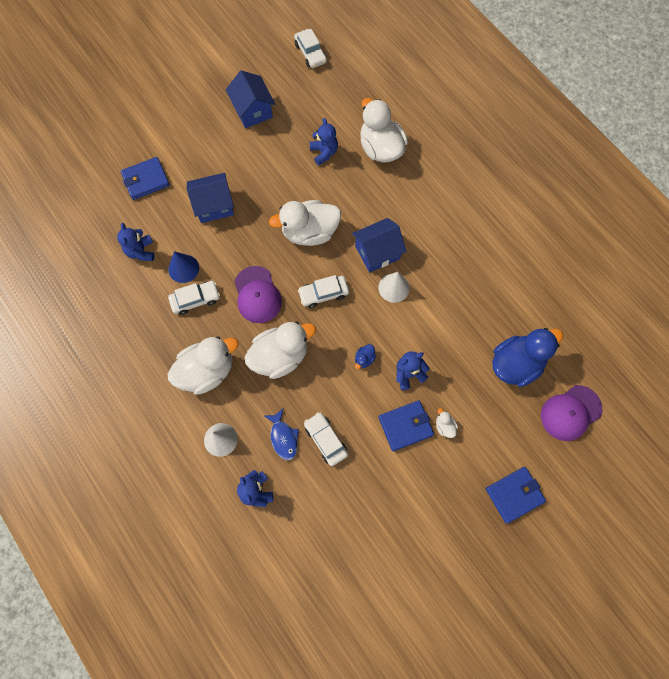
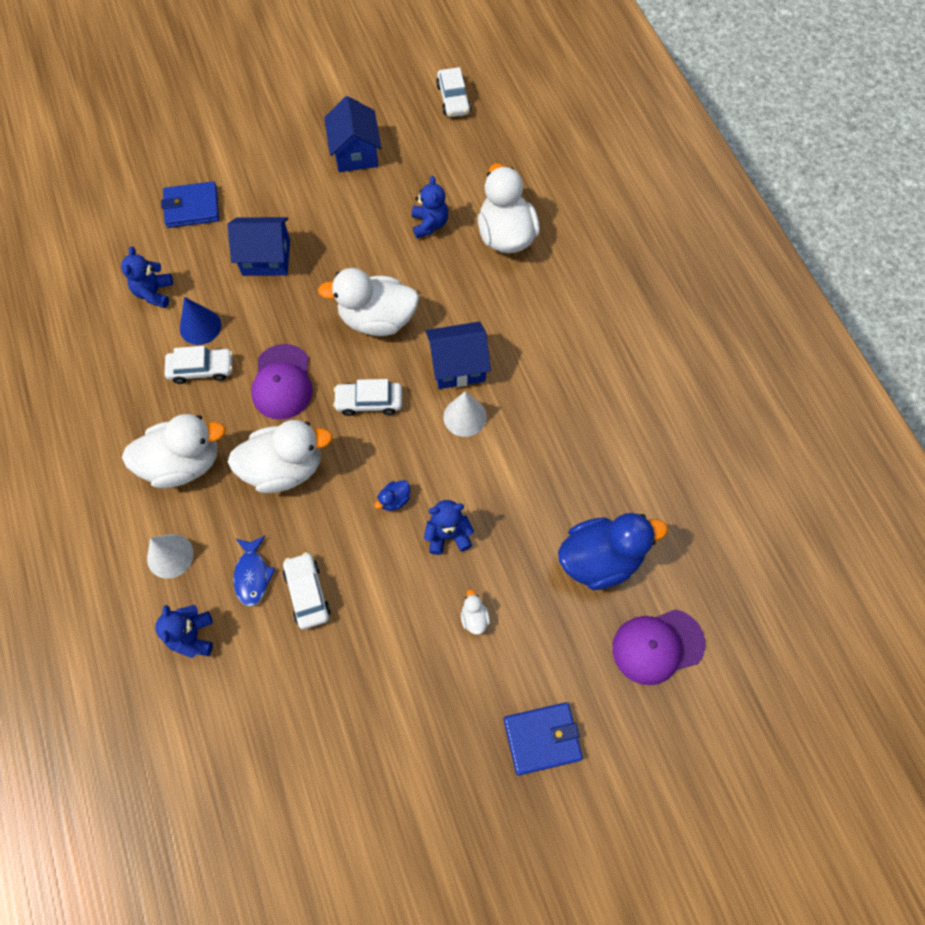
camera: 15 degrees right, 5 degrees down
blue wallet [379,400,434,451] -> none

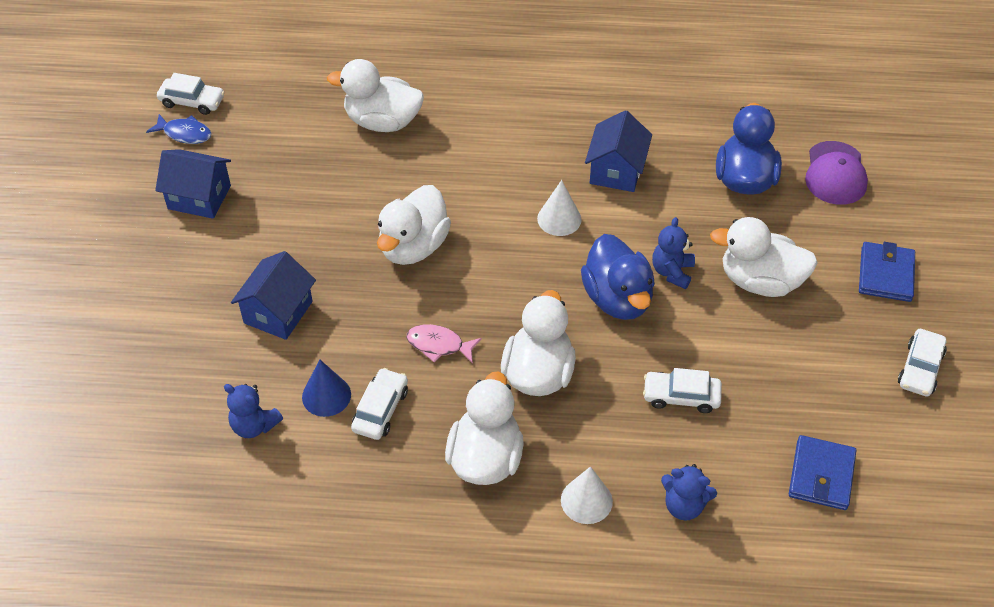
camera: 65 degrees left, 15 degrees down
blue wallet [161,181,219,228] -> blue wallet moved to [789,435,856,510]
blue fish [233,536,276,607] -> blue fish moved to [146,114,212,144]
purple cap [251,344,313,420] -> pink fish [407,324,482,363]
white car [333,379,402,416] -> white car moved to [898,329,947,397]
blue duck [374,480,410,511] -> blue duck [581,234,655,320], size x2.47
blue teddy bear [412,176,448,238] -> none
blue house [426,322,491,389] -> blue house moved to [585,110,652,192]
white duck [461,589,490,634] -> white duck [710,217,818,297], size x2.47

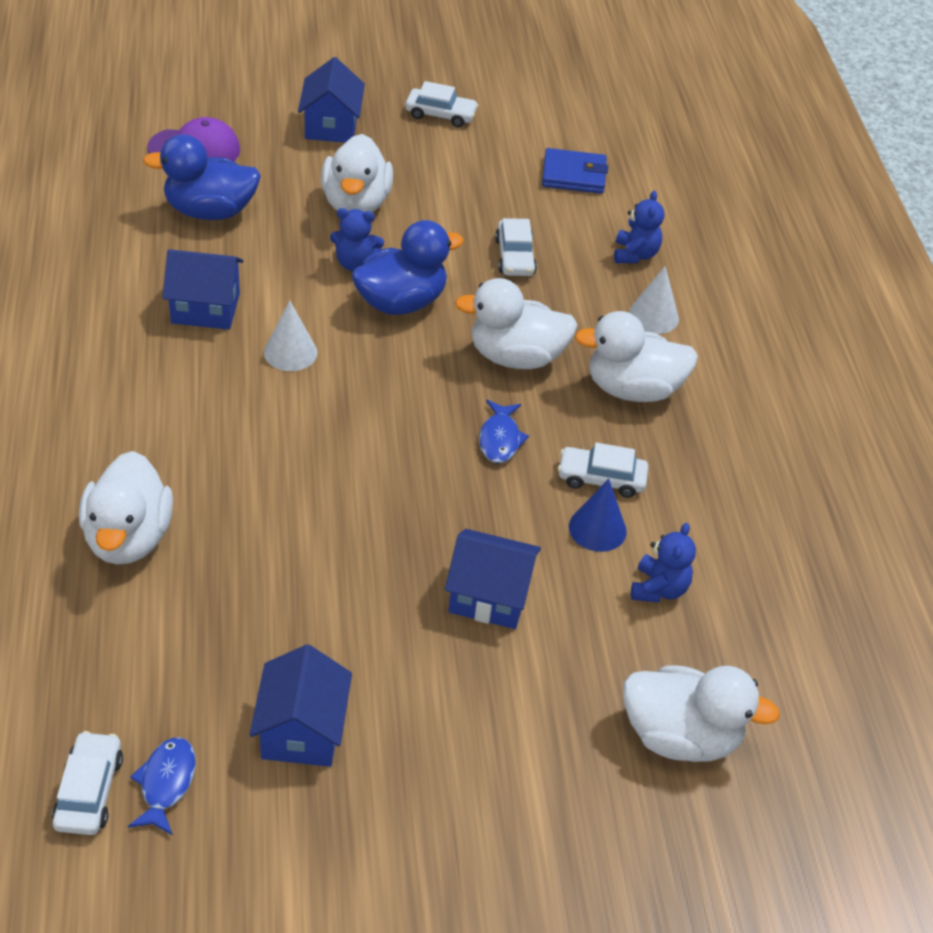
camera: 105 degrees left, 5 degrees down
white duck [377,185,451,265] -> white duck moved to [623,666,780,762]
pink fish [407,324,482,363] -> blue fish [479,400,529,463]
blue wallet [859,242,915,302] -> blue house [298,57,365,143]

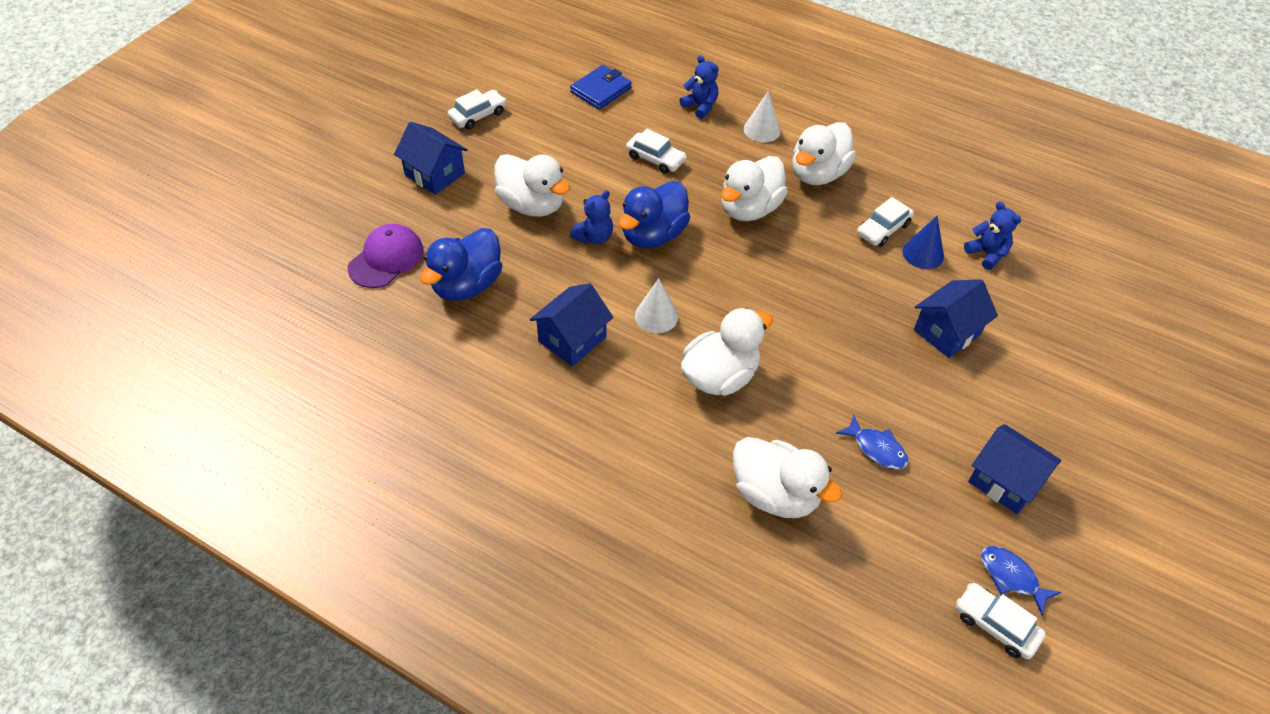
camera: 50 degrees left, 5 degrees up
blue duck [351,220,464,315] -> blue duck turned 150 degrees counterclockwise [618,181,690,248]
blue fish [479,400,529,463] -> blue fish moved to [836,415,909,469]
white duck [623,666,780,762] -> white duck moved to [681,308,773,396]

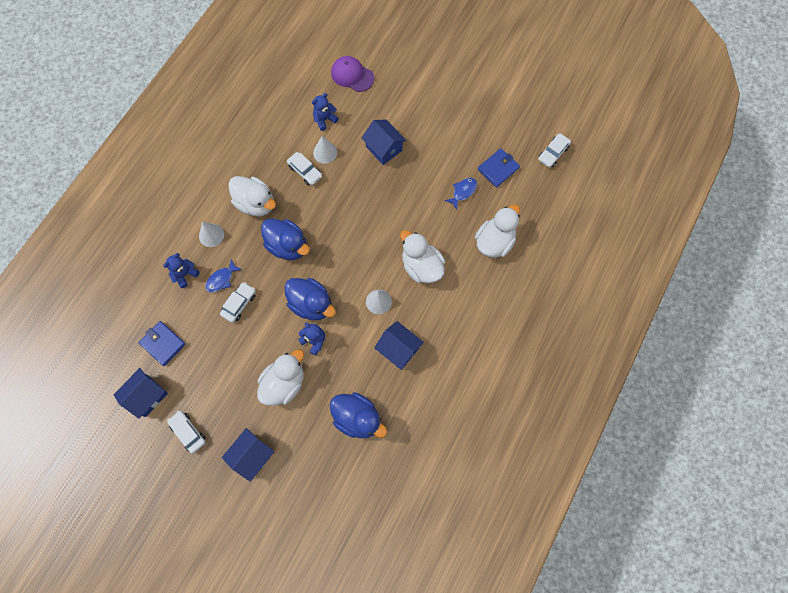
camera: 90 degrees left, 20 degrees up
purple cap [347,224,423,288] -> purple cap moved to [331,56,374,92]
white duck [721,156,788,221] -> blue duck [261,219,310,260]
blue cone [902,216,944,269] -> white cone [313,136,337,164]
blue house [968,424,1061,515] -> blue house moved to [114,368,168,419]
blue fish [981,546,1061,615] -> blue fish moved to [205,259,243,292]
none -> blue wallet [478,148,520,188]

